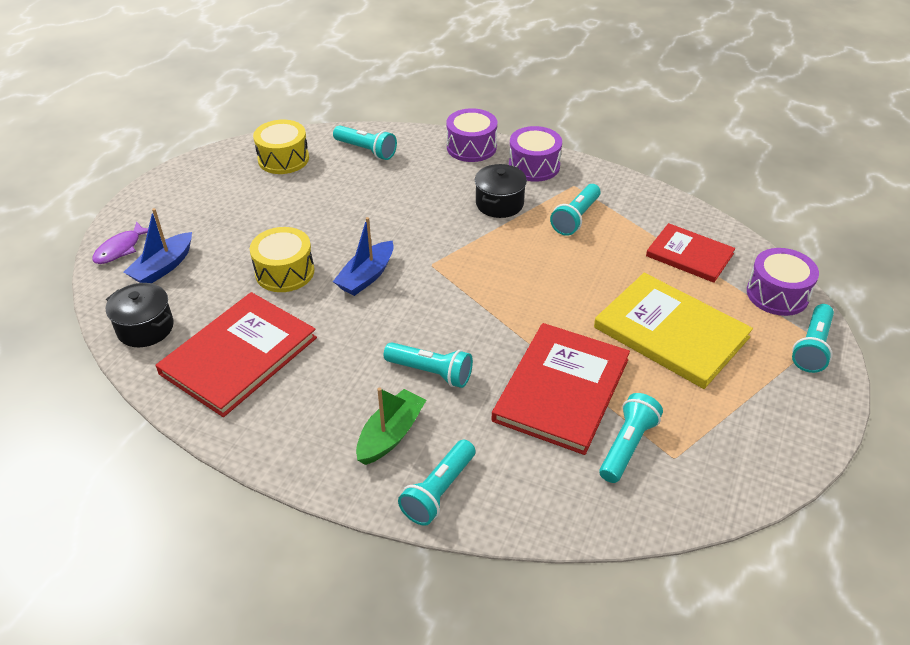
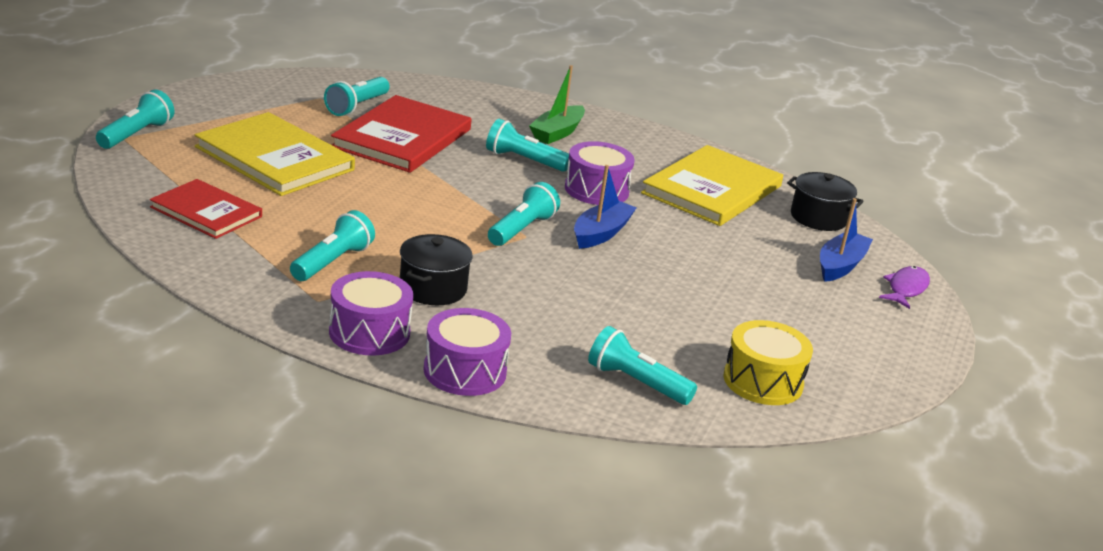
camera: 175 degrees right, 15 degrees down
red book [156,292,317,417] -> yellow book [641,145,783,226]
yellow drum [250,227,314,292] -> none
turquoise flashlight [398,440,475,526] -> turquoise flashlight moved to [488,182,560,246]
purple drum [747,248,819,316] -> purple drum moved to [565,141,634,205]

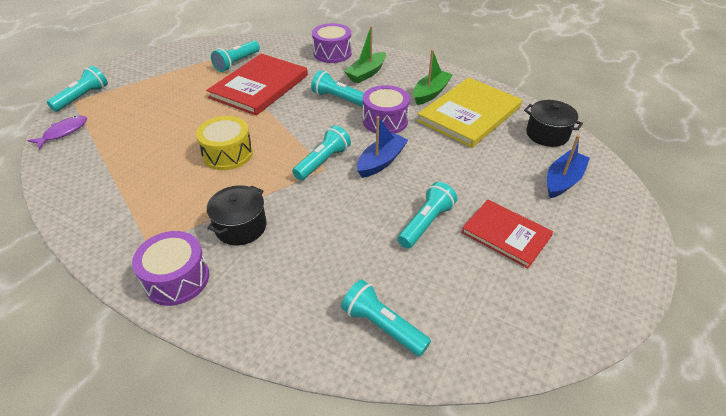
camera: 10 degrees right, 15 degrees up
red book [150,179,262,239] -> red book moved to [461,200,553,268]
yellow book [195,112,355,196] -> none
turquoise flashlight [290,210,375,281] -> turquoise flashlight moved to [398,182,457,248]
purple drum [423,308,511,396] -> purple drum moved to [312,23,352,63]
yellow drum [723,320,813,405] -> yellow drum moved to [196,116,253,170]
purple fish [879,266,930,309] -> purple fish moved to [27,116,87,149]
none -> green boat [413,50,453,105]

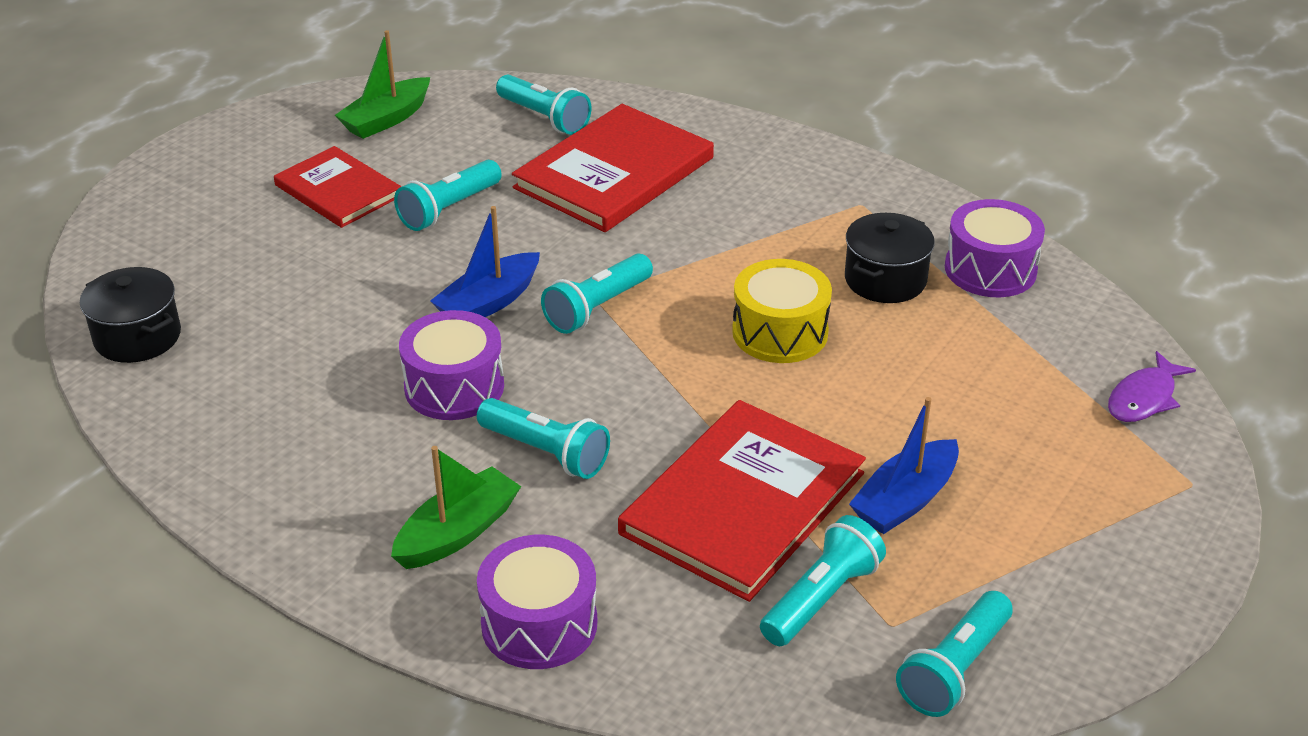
camera: 175 degrees left, 5 degrees down
turquoise flashlight [47,66,108,112] -> turquoise flashlight moved to [896,591,1013,717]
purple drum [132,231,209,306] -> purple drum moved to [945,199,1045,297]
black pot [207,185,266,245] -> black pot moved to [845,213,935,303]
green boat [413,50,453,105] -> green boat moved to [335,30,430,139]
yellow book [417,77,522,148] -> none
blue boat [547,135,590,198] -> blue boat moved to [849,397,959,534]
none -> red book [512,104,714,232]

